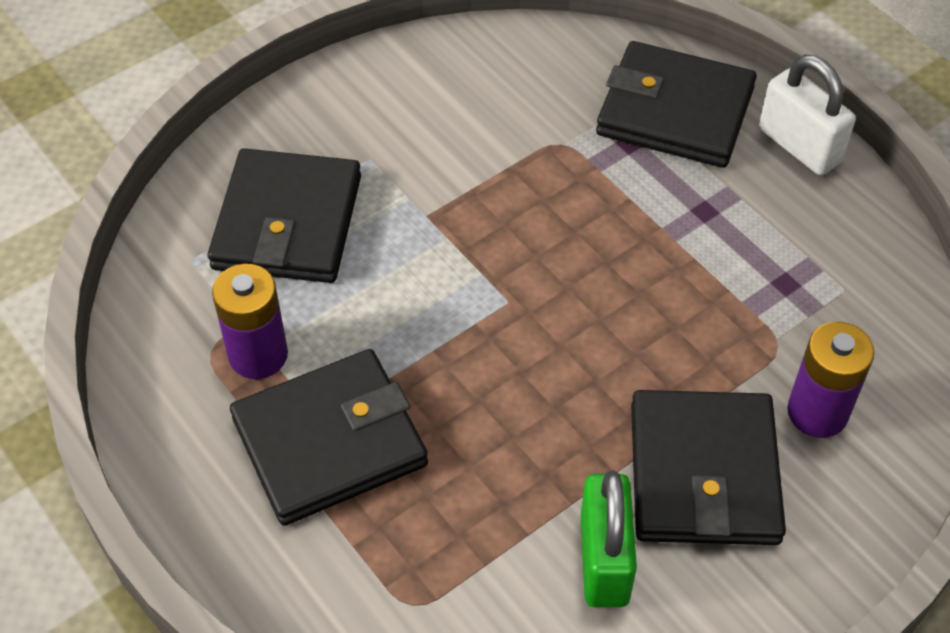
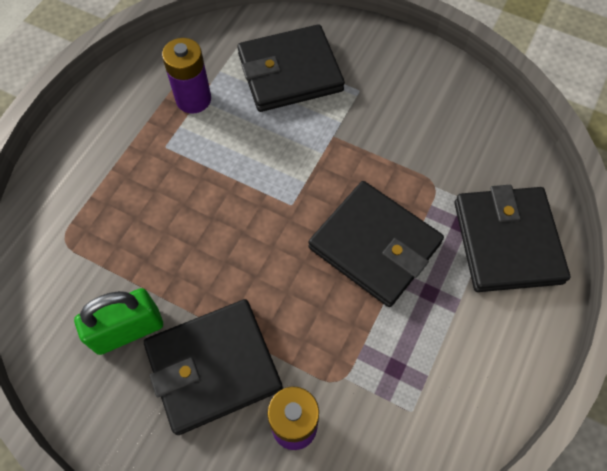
camera: 65 degrees right, 10 degrees up
black wallet [230,349,428,526] -> black wallet moved to [308,181,444,307]
white padlock [759,55,856,175] -> none

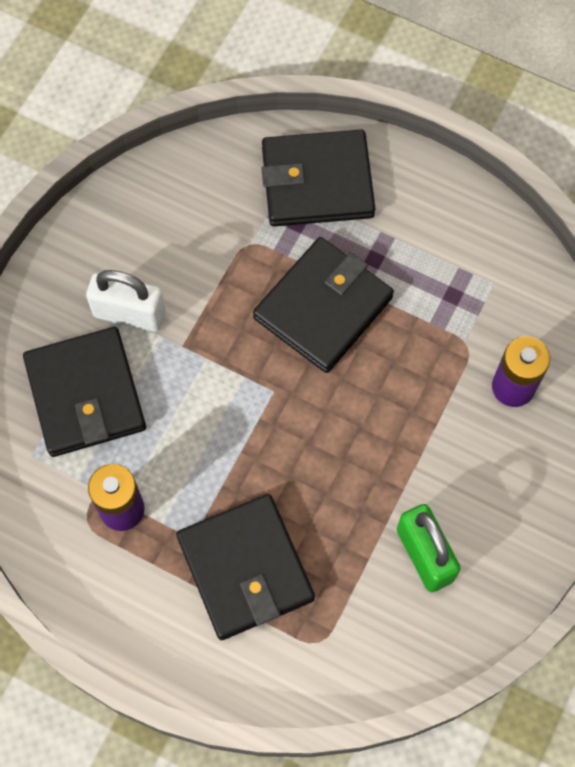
camera: 90 degrees left, 5 degrees up
black wallet [144,299,283,435] -> black wallet moved to [176,494,315,640]
none -> white padlock [86,270,166,332]

